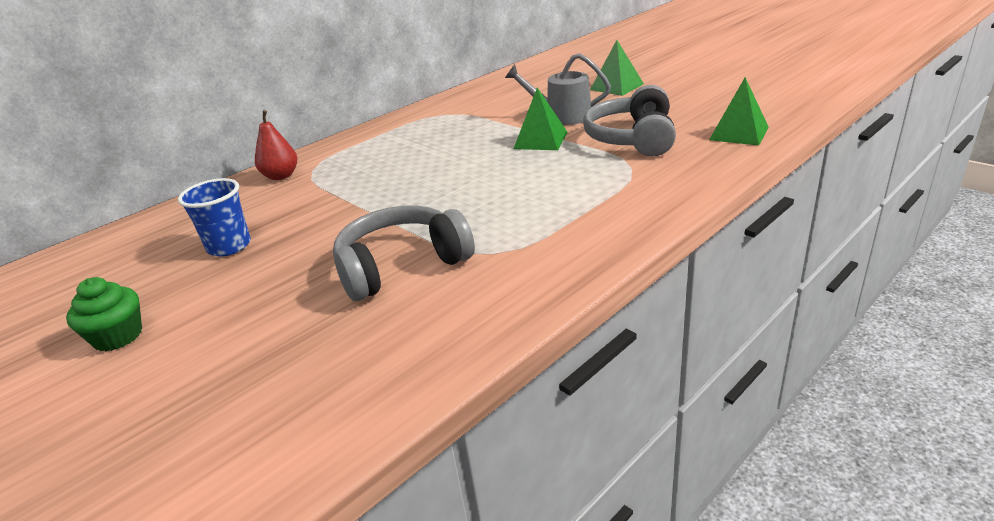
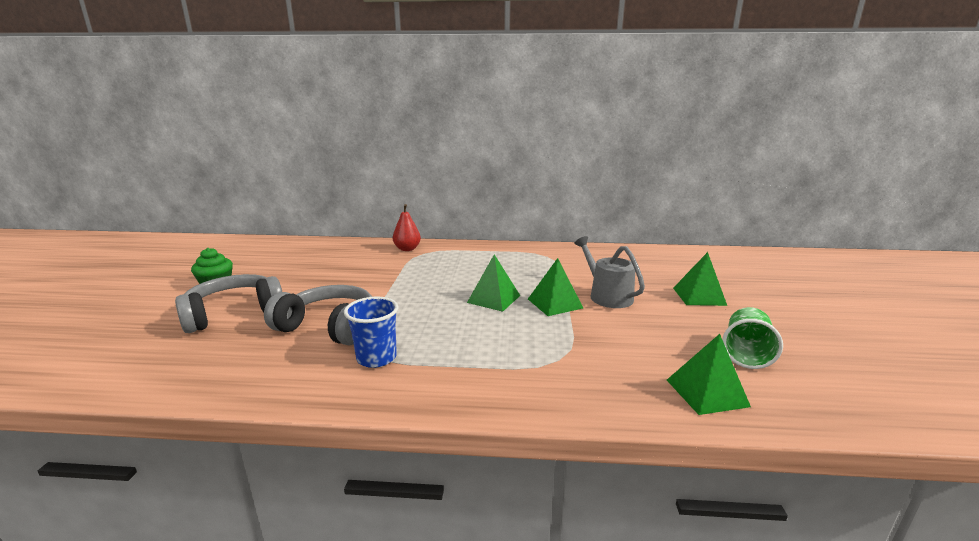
camera: 45 degrees right, 10 degrees down
blue cup [178,178,251,256] -> blue cup moved to [344,296,399,368]
grey headphones [583,85,676,157] -> grey headphones moved to [175,274,282,333]
none -> green pyramid [467,254,520,312]
none -> green cup [722,307,783,369]

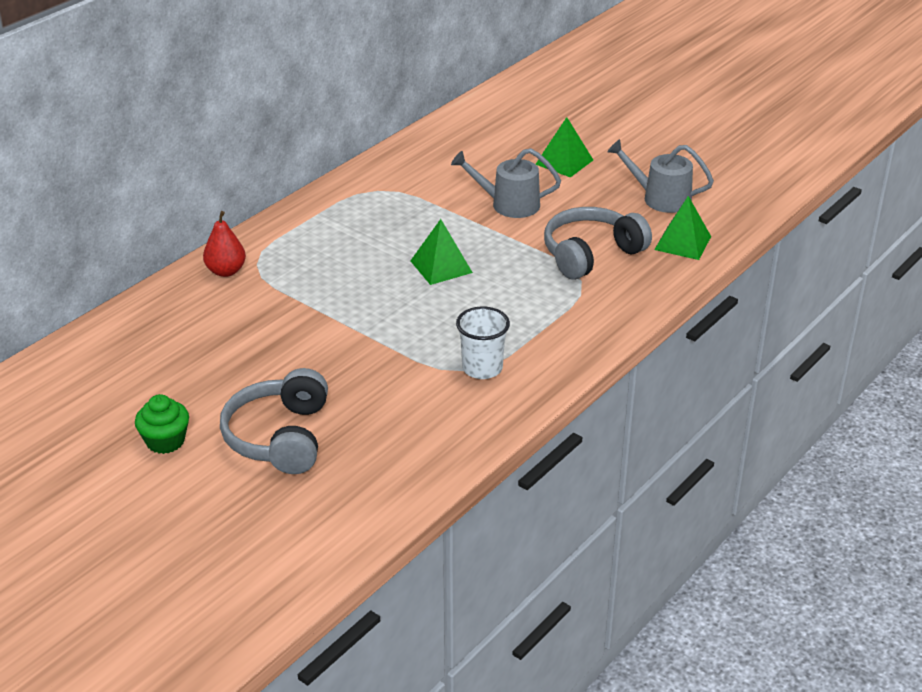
camera: 55 degrees left, 15 degrees up
grey headphones [264,285,372,346] -> grey headphones moved to [544,207,652,280]
blue cup [344,296,399,368] -> white cup [456,306,510,379]
green pyramid [528,258,583,316] -> none
green cup [722,307,783,369] -> grey watering can [607,139,714,213]

